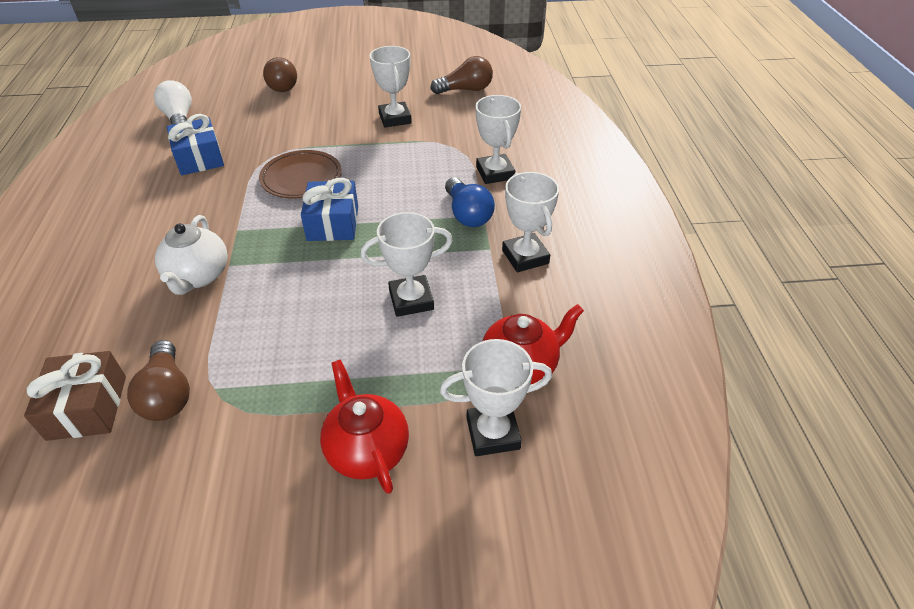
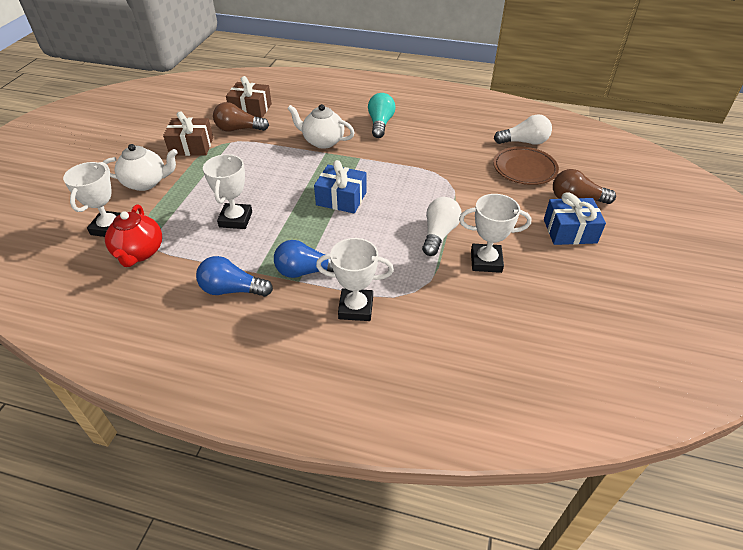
camera: 110 degrees right, 0 degrees up
blue gift [167,114,224,175] -> blue gift moved to [544,192,606,245]
brown plate [259,150,342,198] -> brown plate moved to [493,147,559,185]
red teapot [320,359,409,494] -> white teapot [103,144,178,191]
brown light bulb [430,56,493,94] -> none
white trophy [502,172,559,272] -> blue light bulb [196,256,273,297]
none -> brown gift [163,111,213,156]
none -> turquoise light bulb [368,93,395,138]
none -> white light bulb [422,197,462,256]

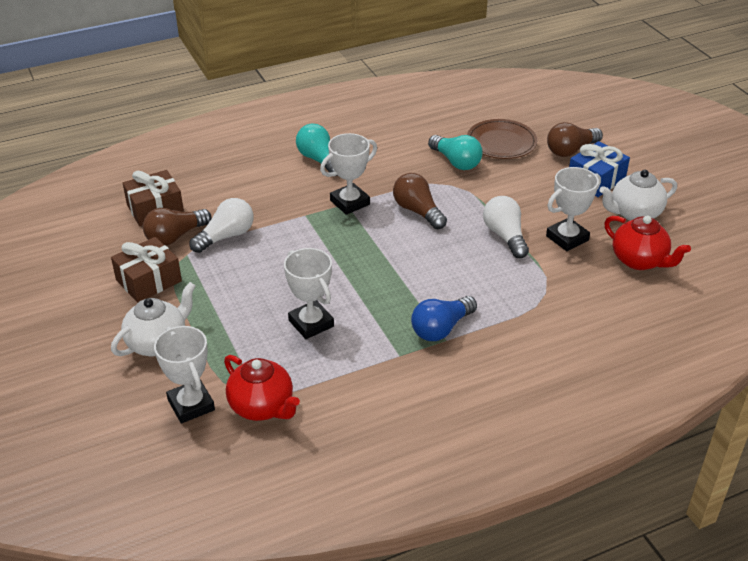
camera: 40 degrees left, 5 degrees down
blue light bulb [196,256,273,297] -> none
white teapot [287,104,355,149] -> white teapot moved to [600,170,677,221]
blue gift [314,160,367,214] -> none
white trophy [316,238,394,321] -> white trophy moved to [320,133,377,215]
white light bulb [494,114,552,145] -> white light bulb moved to [190,198,254,253]
none -> brown light bulb [393,173,447,229]
none -> turquoise light bulb [428,135,483,170]
none -> red teapot [604,215,691,270]

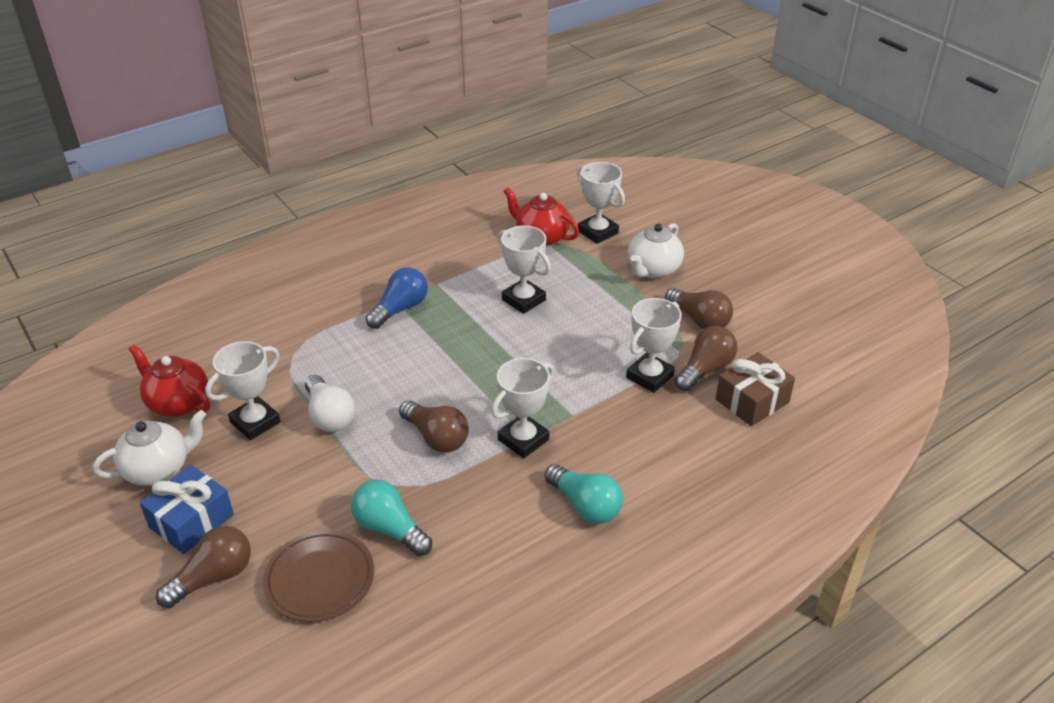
camera: 170 degrees right, 0 degrees up
brown gift [111,237,182,302] -> brown light bulb [665,288,733,329]
white light bulb [190,198,254,253] -> white trophy [626,298,682,393]

